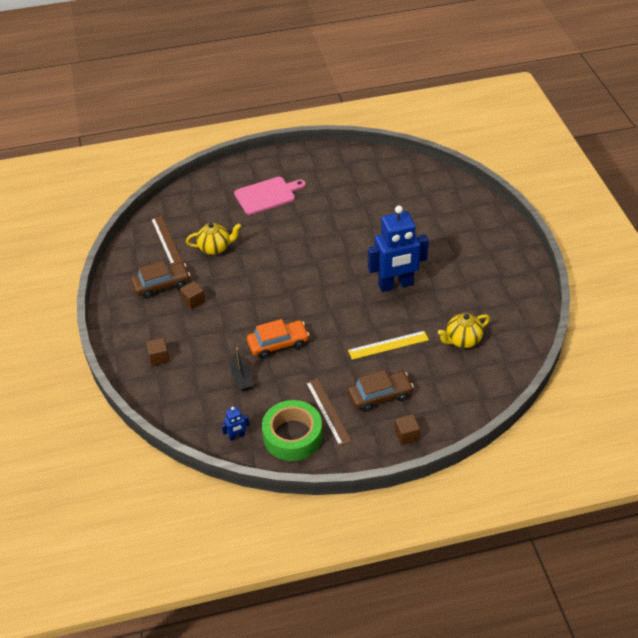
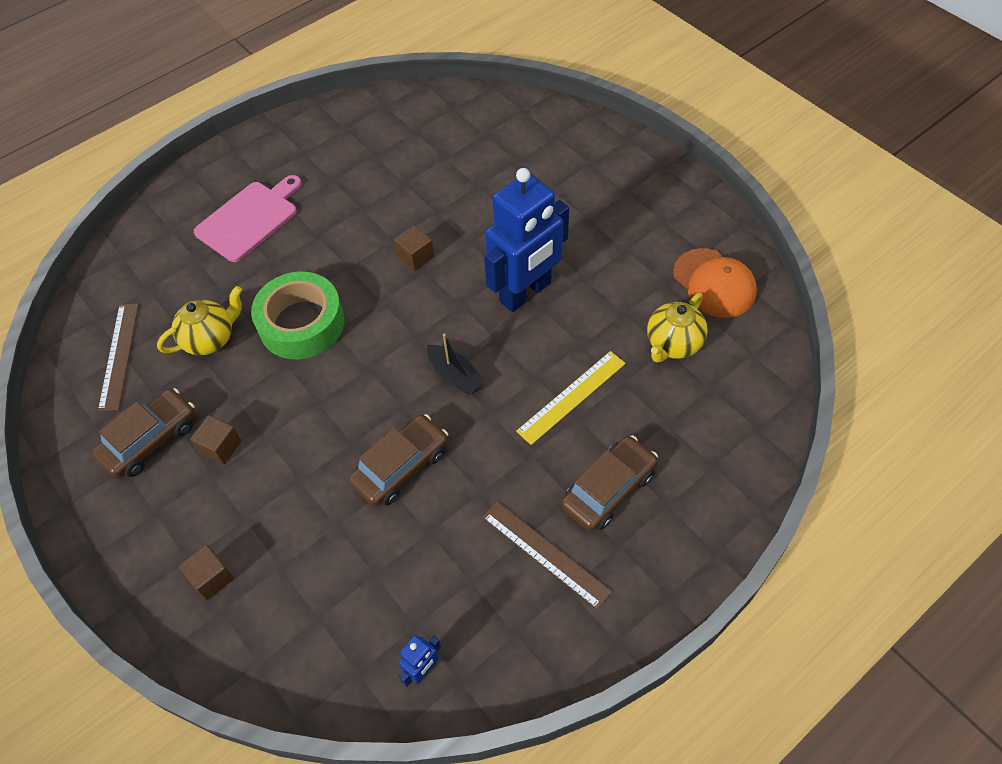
camera: 25 degrees left, 10 degrees up
brown ruler [151,216,182,265] -> brown ruler turned 45 degrees clockwise [98,303,139,412]
black boat [231,348,253,391] -> black boat moved to [427,334,485,395]
orange car [247,319,309,359] -> brown car [348,414,448,507]
green tape [262,400,322,461] -> green tape moved to [251,272,344,359]
brown cube [395,414,420,445] -> brown cube moved to [394,225,434,271]
none -> orange cap [673,248,757,318]

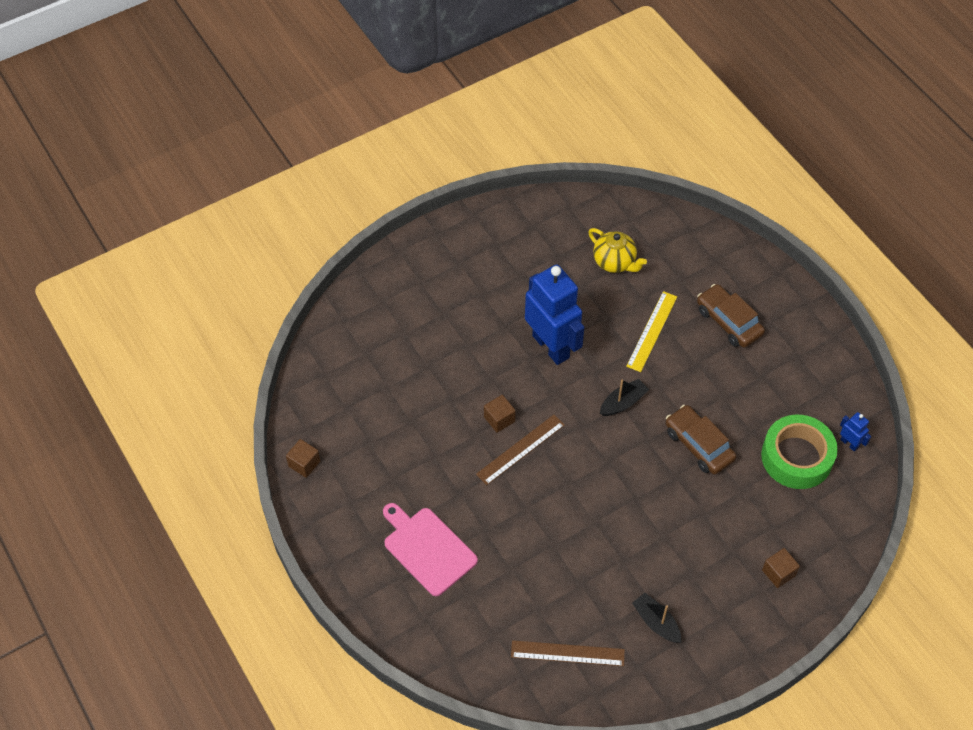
camera: 85 degrees left, 0 degrees up
brown car [92,388,196,479] -> black boat [632,593,681,643]
yellow teapot [157,286,242,355] -> none
brown cube [190,415,241,465] -> brown cube moved to [286,439,320,478]
green tape [251,272,344,359] -> green tape moved to [761,415,838,489]
brown ruler [482,501,612,610] -> brown ruler moved to [476,415,565,485]
yellow ruler [516,351,626,445] -> yellow ruler turned 60 degrees clockwise [626,291,677,372]
orange cap [673,248,757,318] -> none

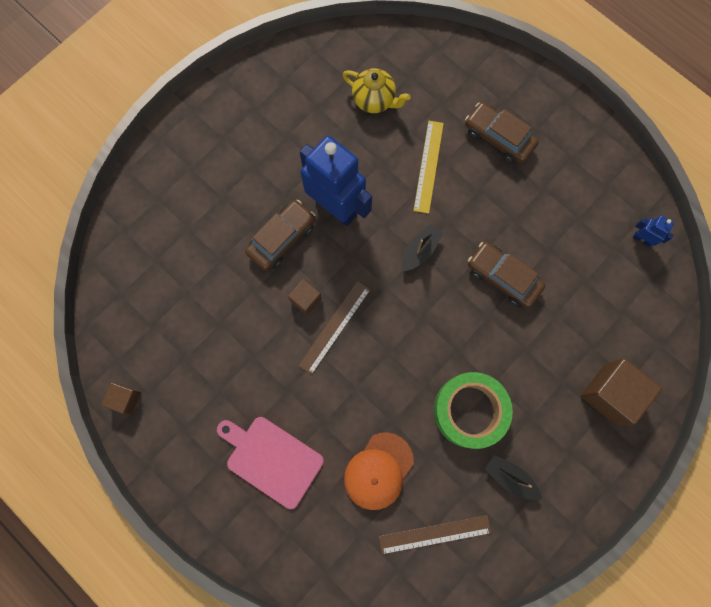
camera: 15 degrees left, 20 degrees up
green tape [761,415,838,489] -> green tape moved to [434,372,513,449]
brown cube [762,548,800,588] -> brown cube [581,358,662,425], size x1.87
none -> brown car [245,200,315,271]
none -> orange cap [344,432,414,510]

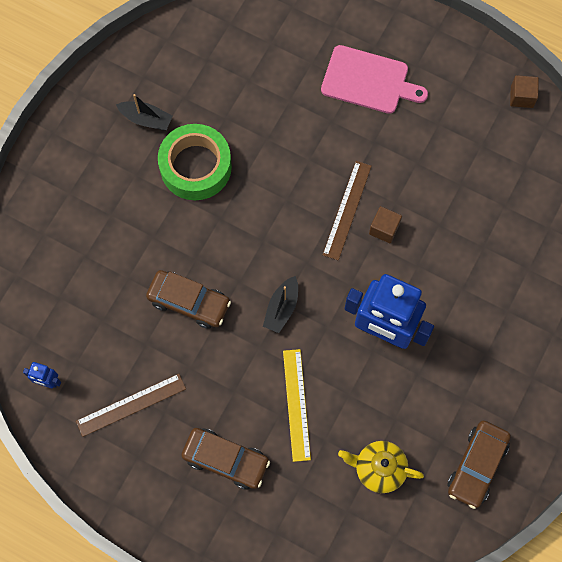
camera: 165 degrees right, 5 degrees down
brown car [245,200,315,271] -> brown car moved to [447,421,511,509]
orange cap [344,432,414,510] -> none
brown ruler [378,515,491,555] -> brown ruler moved to [76,374,186,437]
brown cube [581,358,662,425] -> none

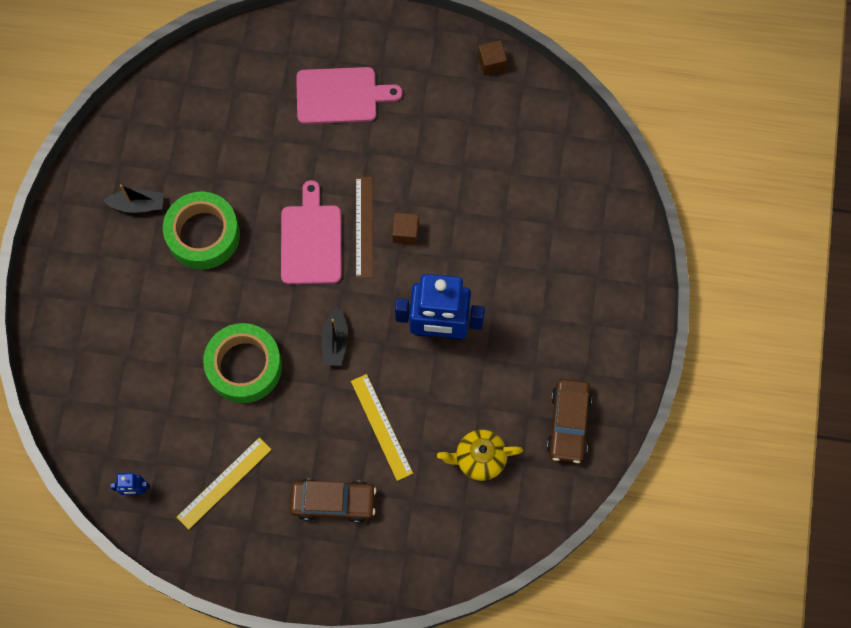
camera: 20 degrees left, 0 degrees up
brown ruler [76,374,186,437] -> yellow ruler [177,437,272,530]
brown car [146,270,231,329] -> green tape [203,323,282,403]
none -> pink cutting board [281,180,341,284]

